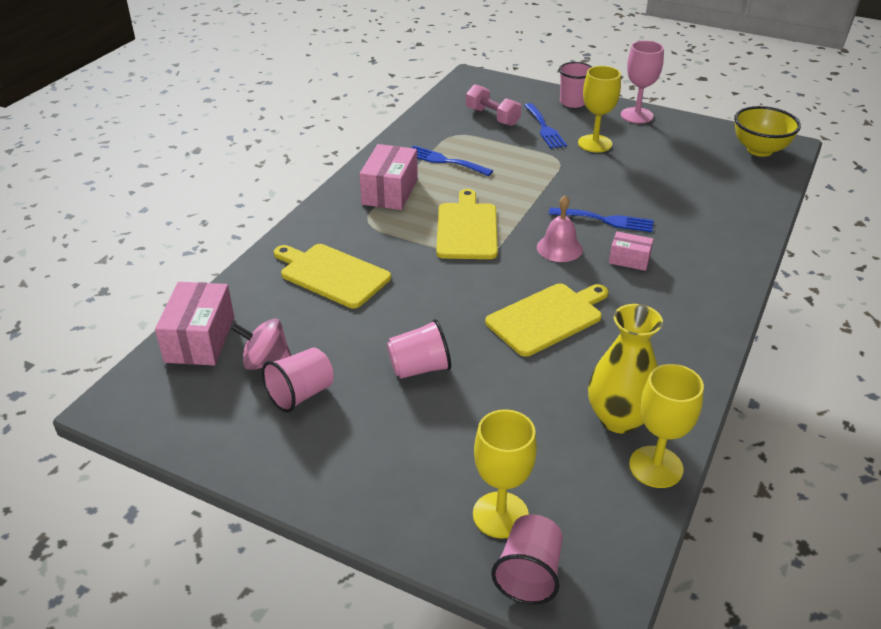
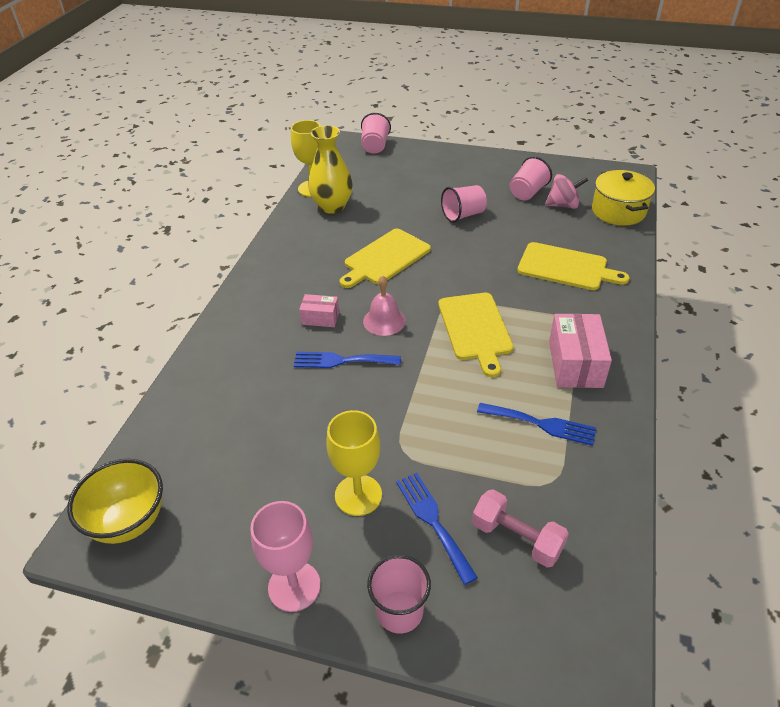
camera: 170 degrees right, 5 degrees up
pink box [155,282,234,365] -> yellow pot [592,170,655,226]
yellow goblet [473,409,537,539] -> none

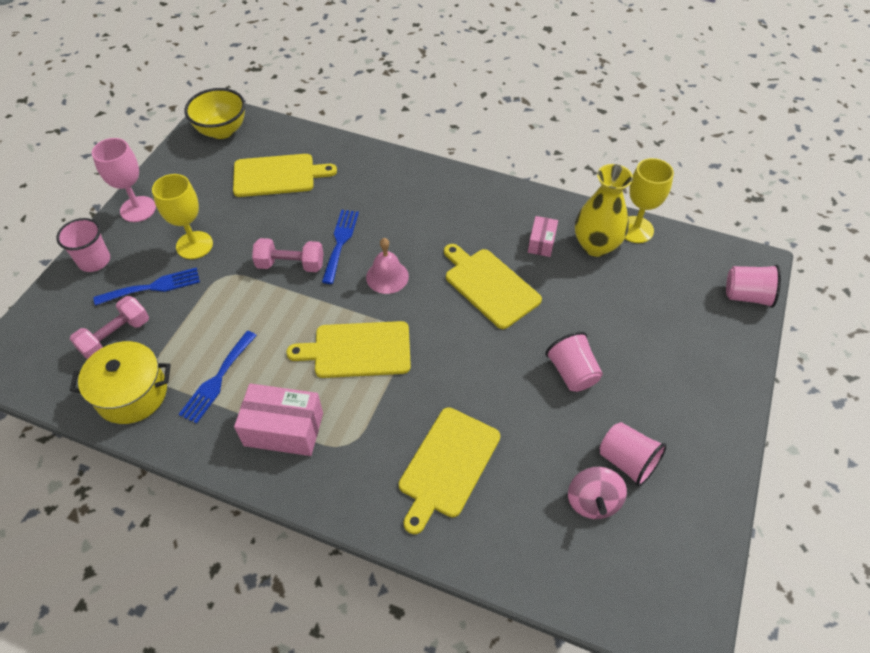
camera: 95 degrees right, 10 degrees up
pink box [299,294,339,327] -> pink box moved to [528,216,558,257]
yellow pot [592,170,655,226] -> yellow pot moved to [70,341,171,424]
none -> yellow cutting board [233,154,337,197]
none -> pink dumbbell [252,238,323,272]

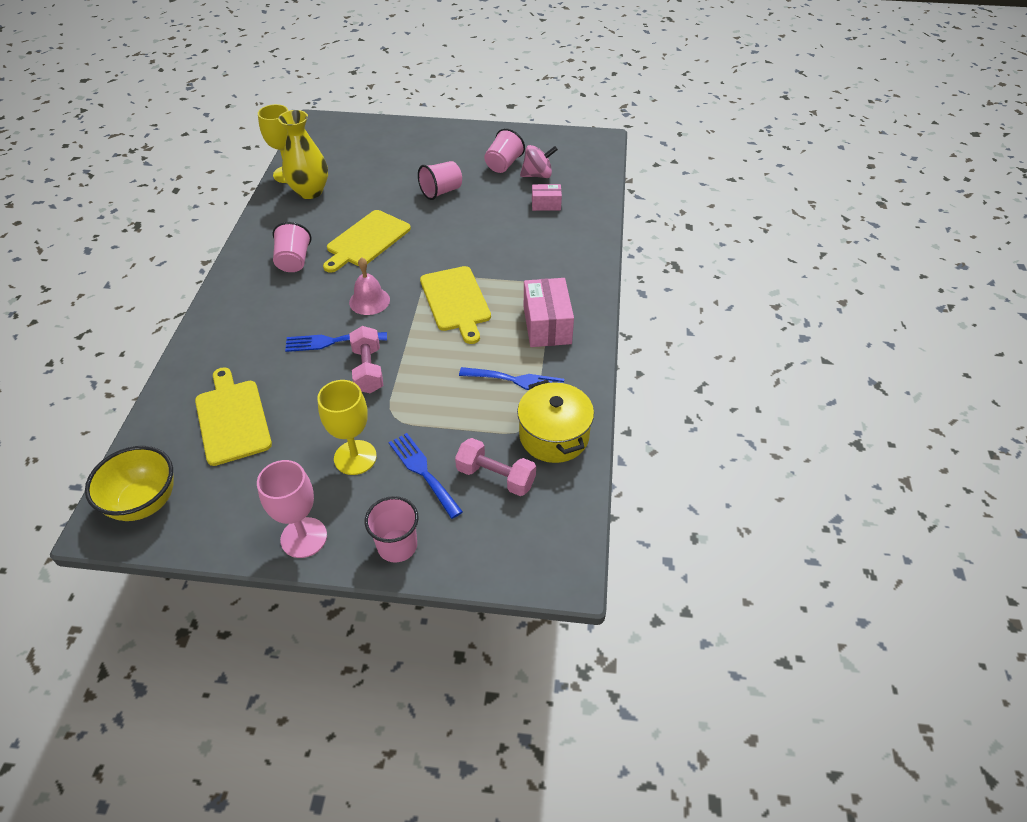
camera: 105 degrees left, 5 degrees down
yellow cutting board [399,407,500,534] -> none
pink box [528,216,558,257] -> pink box moved to [532,184,562,211]
pink cup [726,265,781,308] -> pink cup moved to [273,222,311,272]

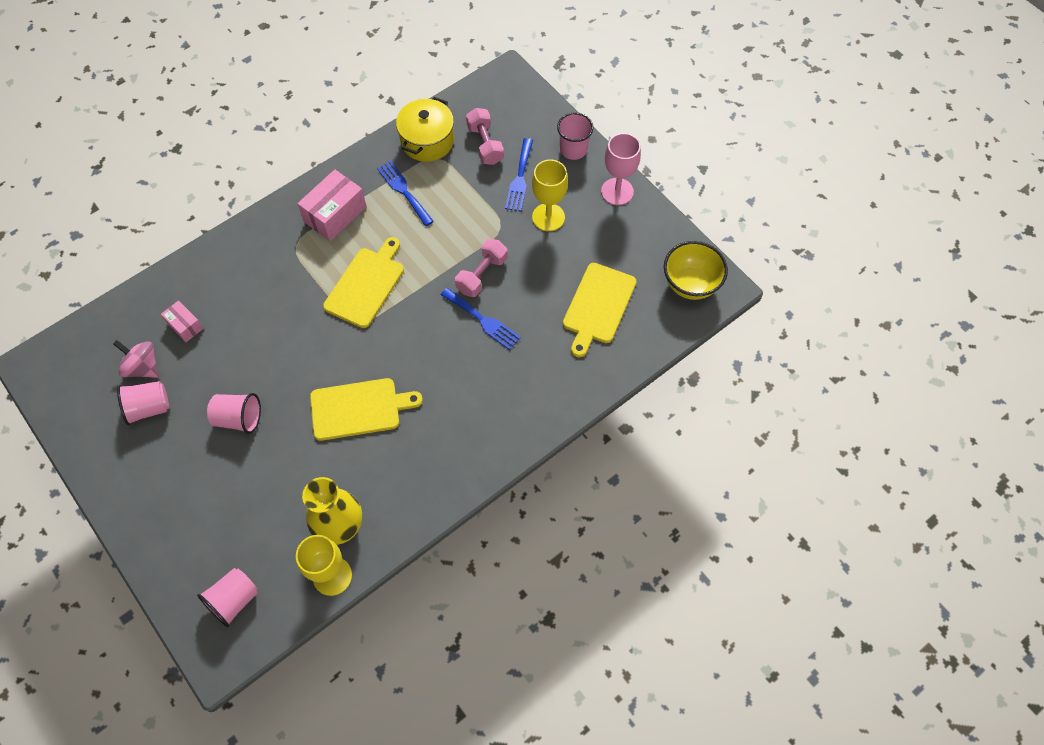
camera: 135 degrees left, 15 degrees up
pink cup [273,222,311,272] -> pink cup moved to [197,568,258,627]
pink bell [349,257,390,315] -> none

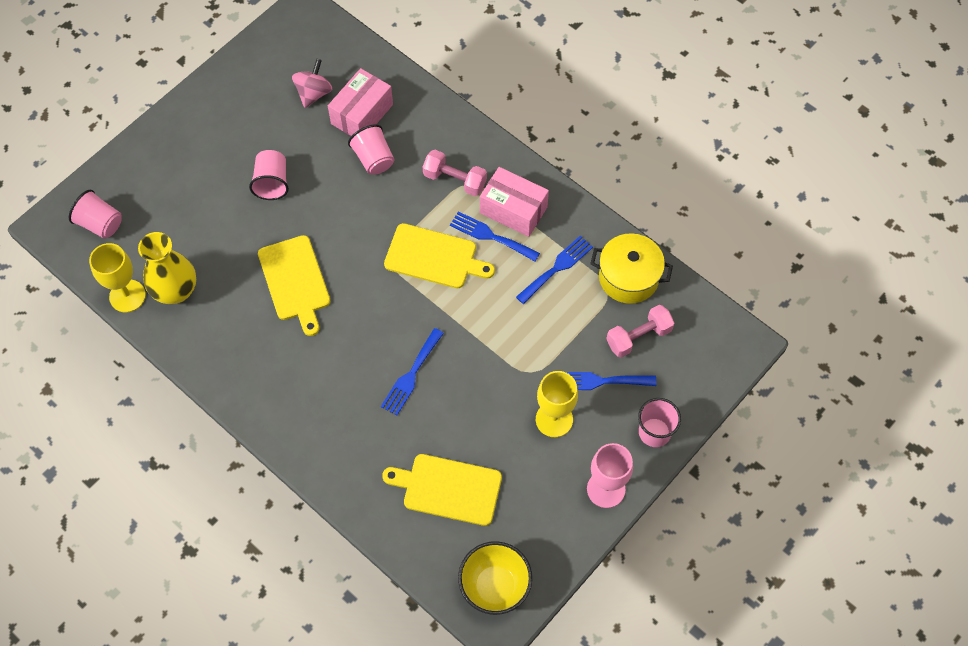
camera: 80 degrees right, 0 degrees up
pink cup [117,381,169,425] -> pink cup moved to [348,124,394,175]
pink box [161,300,204,342] -> pink box [328,68,393,136], size x1.77
pink dumbbell [455,238,507,297] -> pink dumbbell moved to [423,150,487,196]
none -> blue fork [450,211,540,262]

